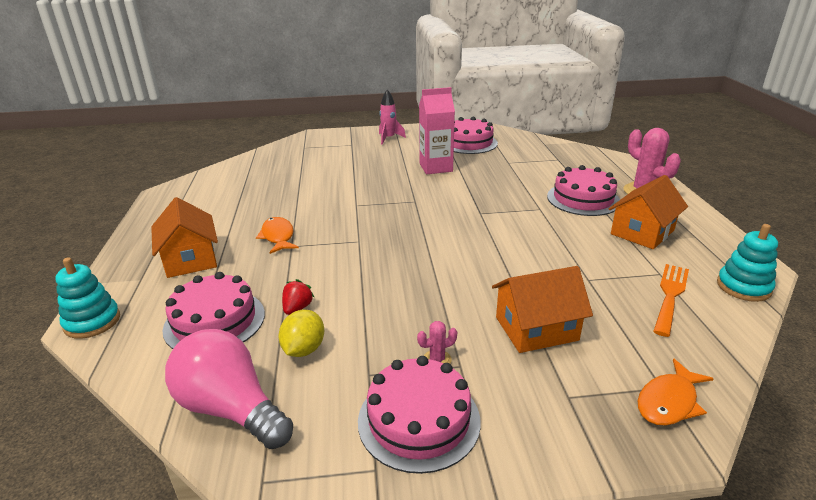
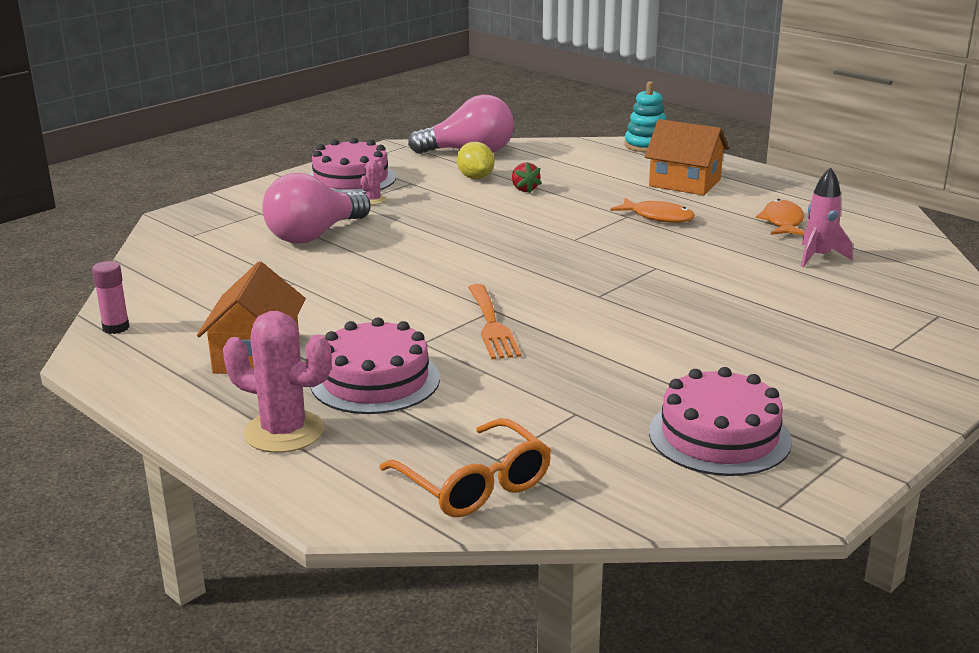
camera: 140 degrees right, 5 degrees down
pink cake [163,272,265,349] -> none
pink rocket [379,90,406,145] -> pink rocket moved to [801,167,853,267]
pink carton [419,87,455,174] -> none
orange house [492,266,593,353] -> pink light bulb [262,173,370,243]
orange fish [637,358,714,426] -> orange fish moved to [756,199,804,235]
orange fork [653,264,689,337] -> orange fork moved to [468,284,521,360]
turquoise stacking toy [717,224,778,302] -> pink glue stick [92,261,130,334]
none -> orange glasses [379,418,551,517]

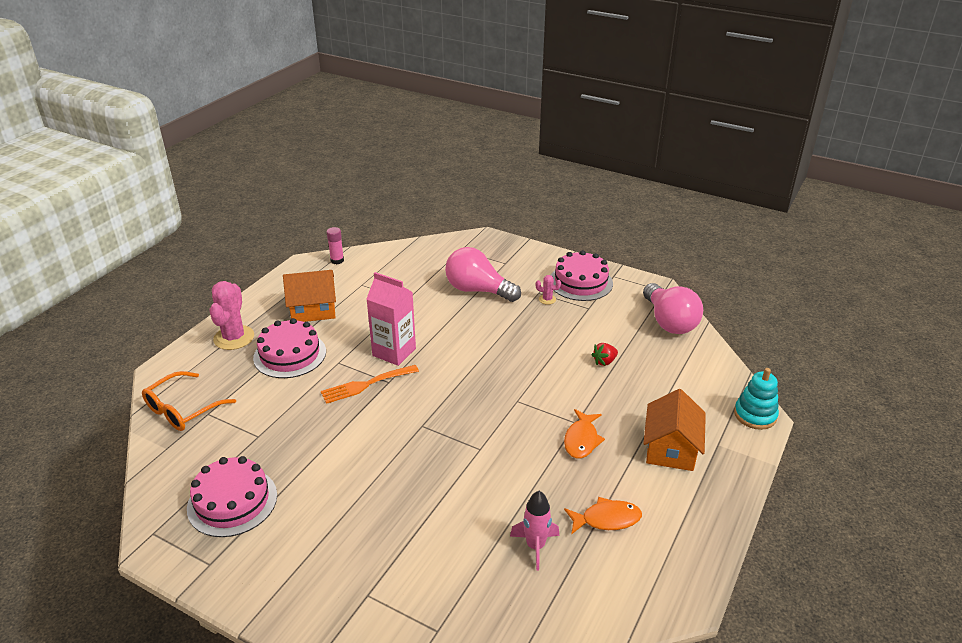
camera: 75 degrees right, 10 degrees up
yellow lemon [457,142,494,179] -> none
none -> pink carton [366,272,416,366]

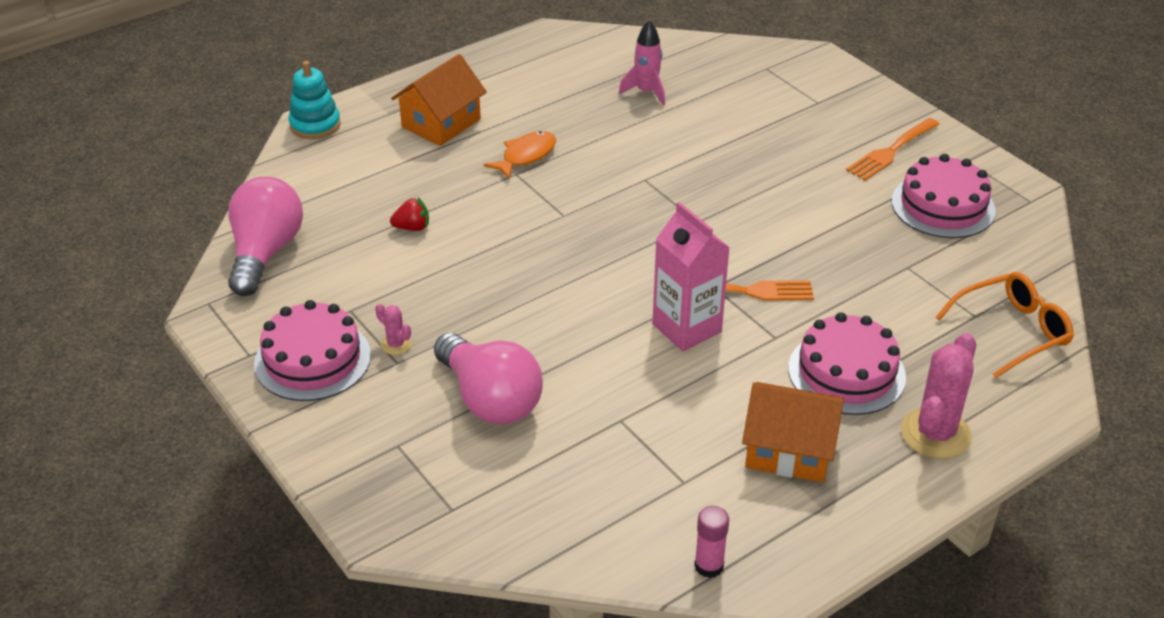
camera: 155 degrees left, 5 degrees up
orange fish [564,497,642,535] -> none
none -> orange fork [846,118,939,181]

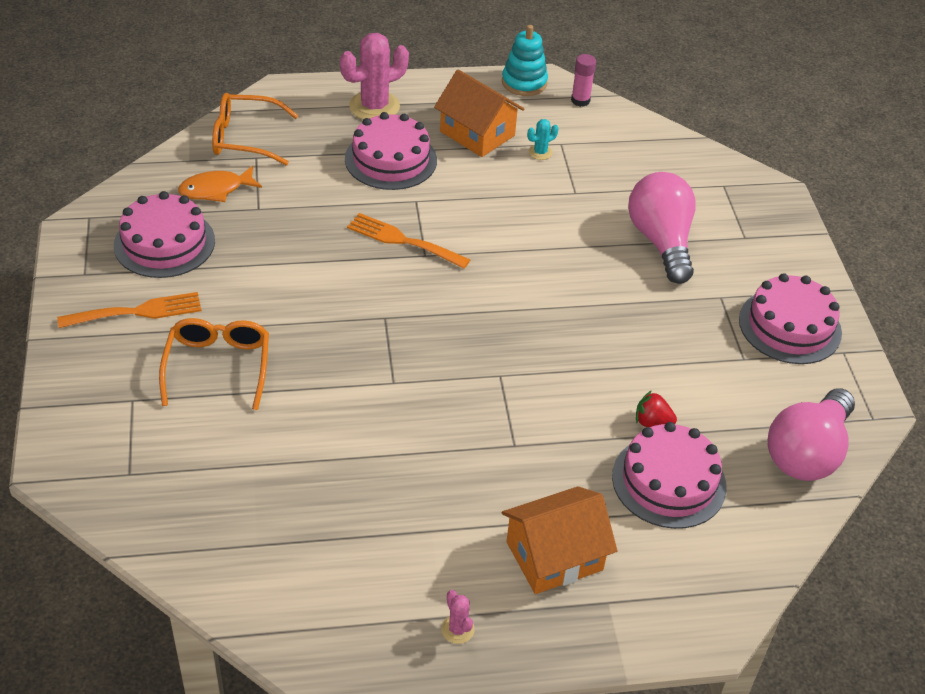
camera: 155 degrees left, 5 degrees up
turquoise stacking toy [288,61,341,139] -> turquoise stacking toy moved to [502,25,548,96]
pink cactus [375,304,411,355] -> pink cactus moved to [441,590,475,644]
orange fish [483,131,556,179] -> orange fish moved to [178,166,262,202]
pink rocket [619,20,665,106] -> none
pink carton [652,202,730,351] -> none
none -> orange glasses [159,318,269,410]
none -> turquoise cactus [527,119,559,160]
none -> pink cake [612,422,727,529]

